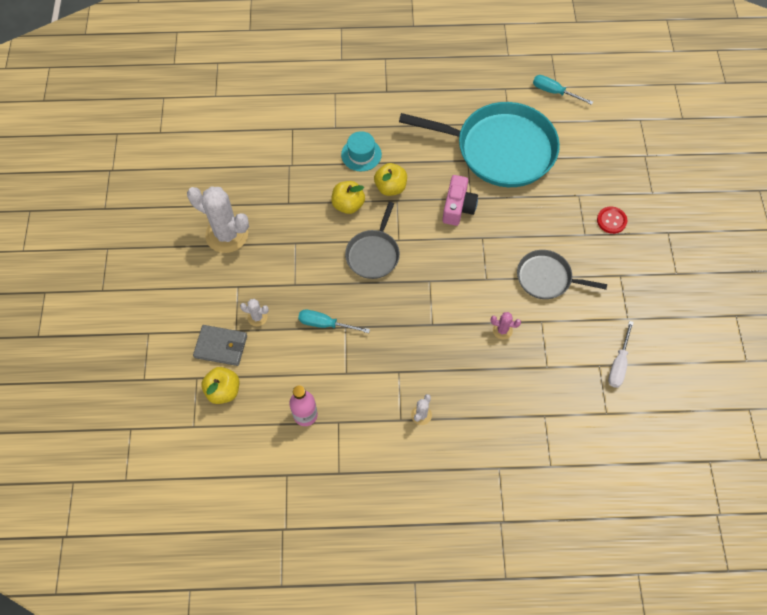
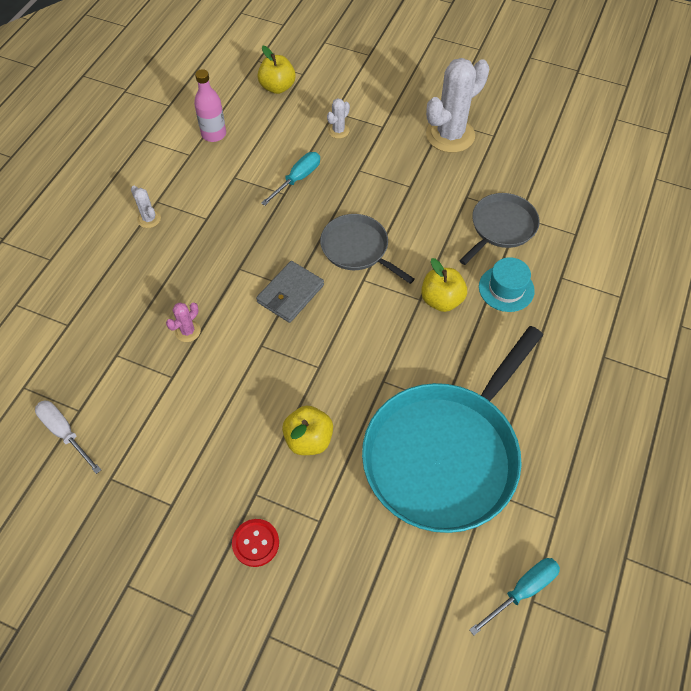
camera: 115 degrees right, 5 degrees down
grey wallet [193,325,247,366] -> grey wallet moved to [256,261,324,323]
yellow apple [331,181,365,214] -> yellow apple moved to [282,406,333,455]
pink camera [443,175,478,226] -> none
grey pan [517,250,607,299] -> grey pan moved to [459,193,540,265]

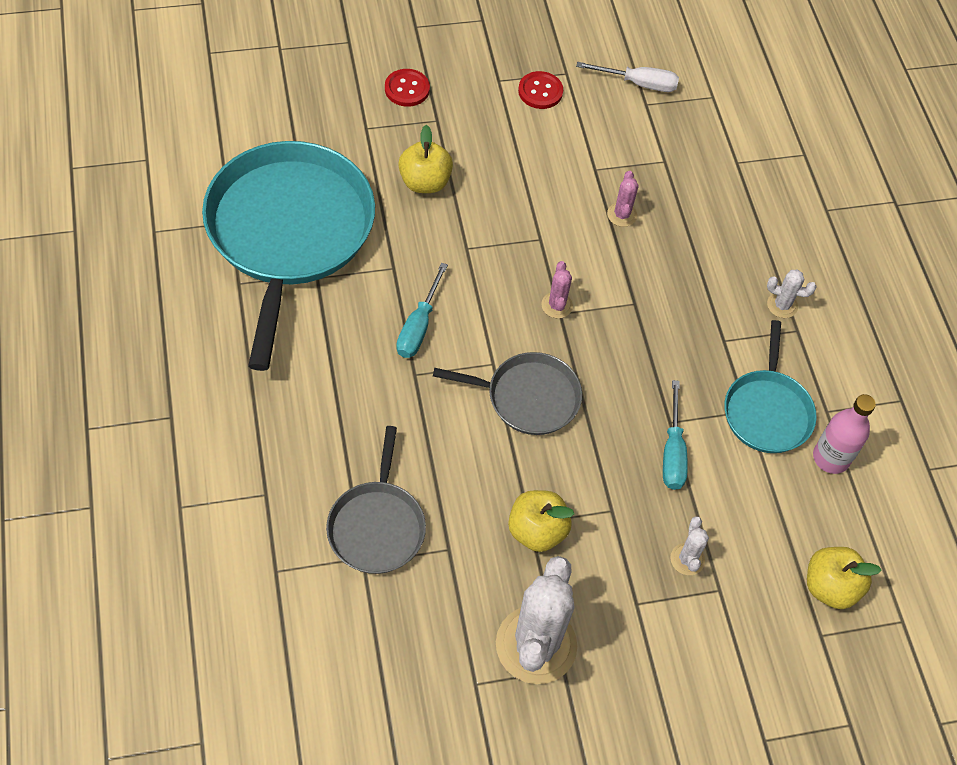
camera: 140 degrees right, 0 degrees up
grey wallet [256,261,324,323] -> pink cactus [541,261,573,318]
yellow apple [421,258,467,312] -> yellow apple moved to [508,490,574,552]
turquoise screwdriver [469,558,560,636] -> turquoise screwdriver moved to [396,263,448,358]
turquoise hat [479,257,535,312] -> none
none -> red button [518,71,563,109]
none -> turquoise pan [724,320,817,453]

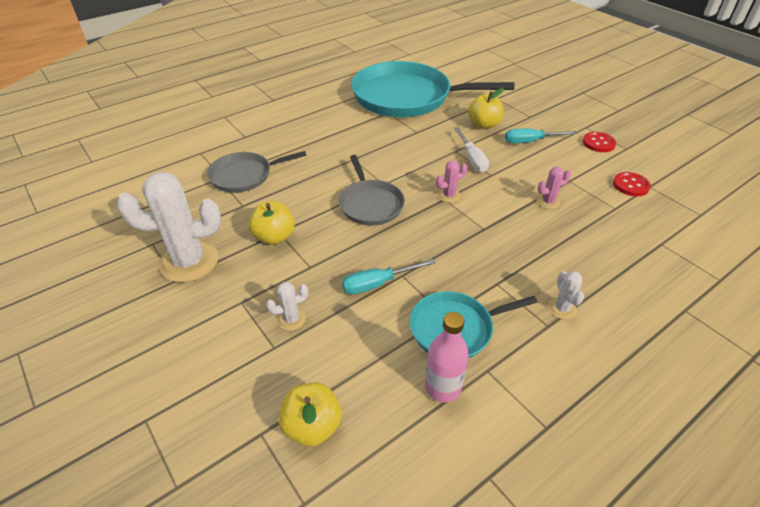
camera: 70 degrees right, 15 degrees down
turquoise pan [202,141,375,371] -> turquoise pan turned 150 degrees counterclockwise [351,61,514,117]
red button [385,69,430,107] -> red button moved to [613,172,651,196]
turquoise screwdriver [396,263,448,358] -> turquoise screwdriver moved to [505,129,577,143]
white screwdriver [576,62,679,92] -> white screwdriver moved to [454,127,489,172]

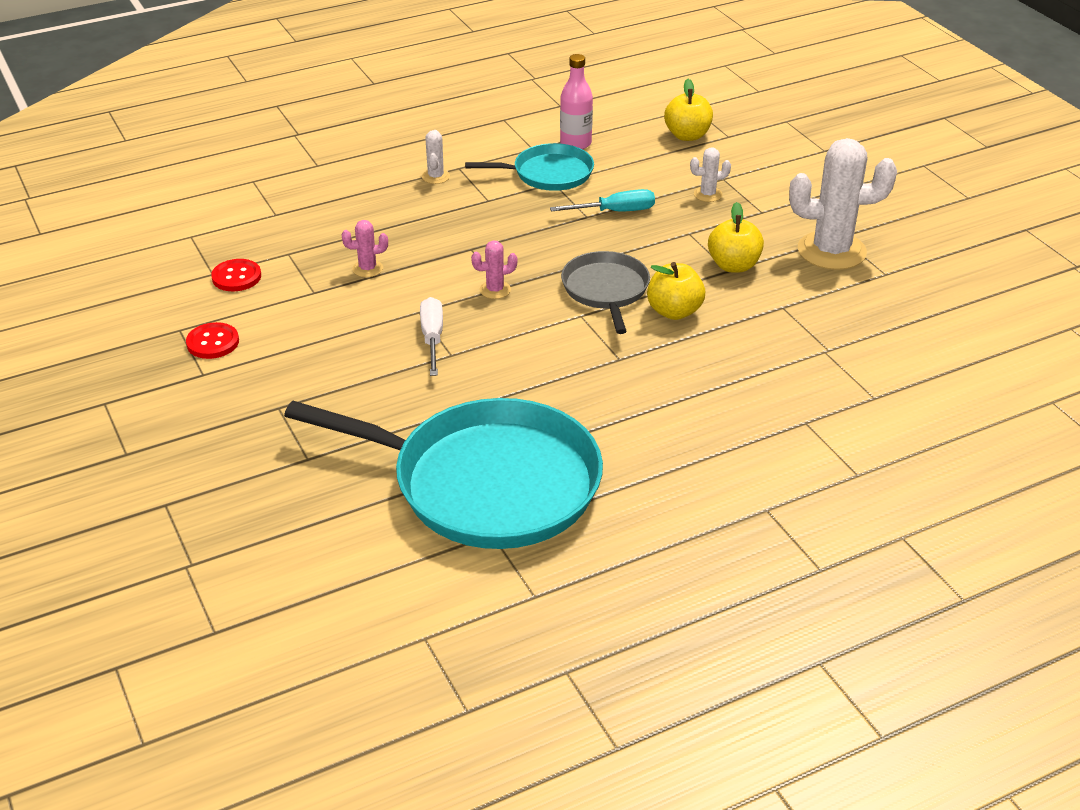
camera: 170 degrees left, 5 degrees down
grey pan [207,151,306,193] -> none
yellow apple [468,88,504,129] -> yellow apple moved to [647,262,705,320]
turquoise screwdriver [505,129,577,143] -> none

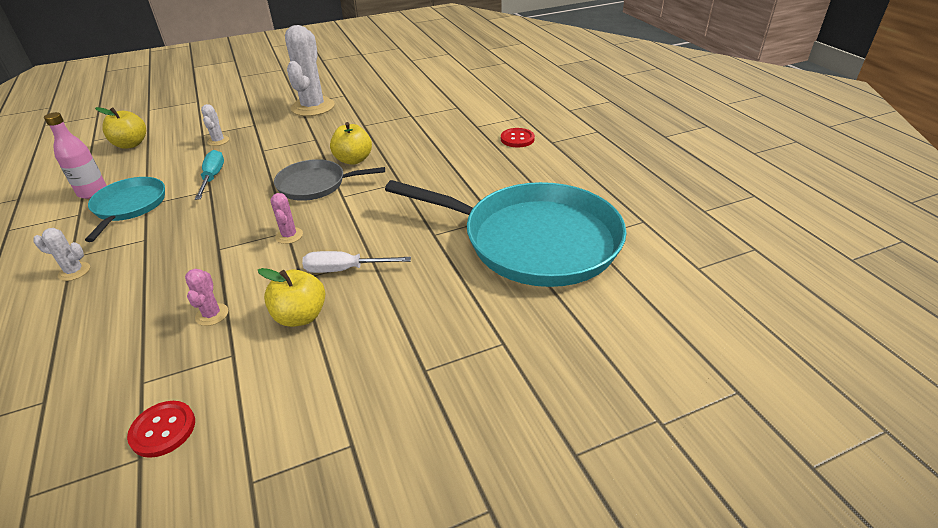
camera: 85 degrees left, 0 degrees up
red button [186,322,239,359] -> red button moved to [501,128,535,148]
turquoise pan [284,398,603,549] -> turquoise pan turned 90 degrees clockwise [385,180,626,287]
yellow apple [708,202,764,273] -> yellow apple moved to [258,268,325,327]

